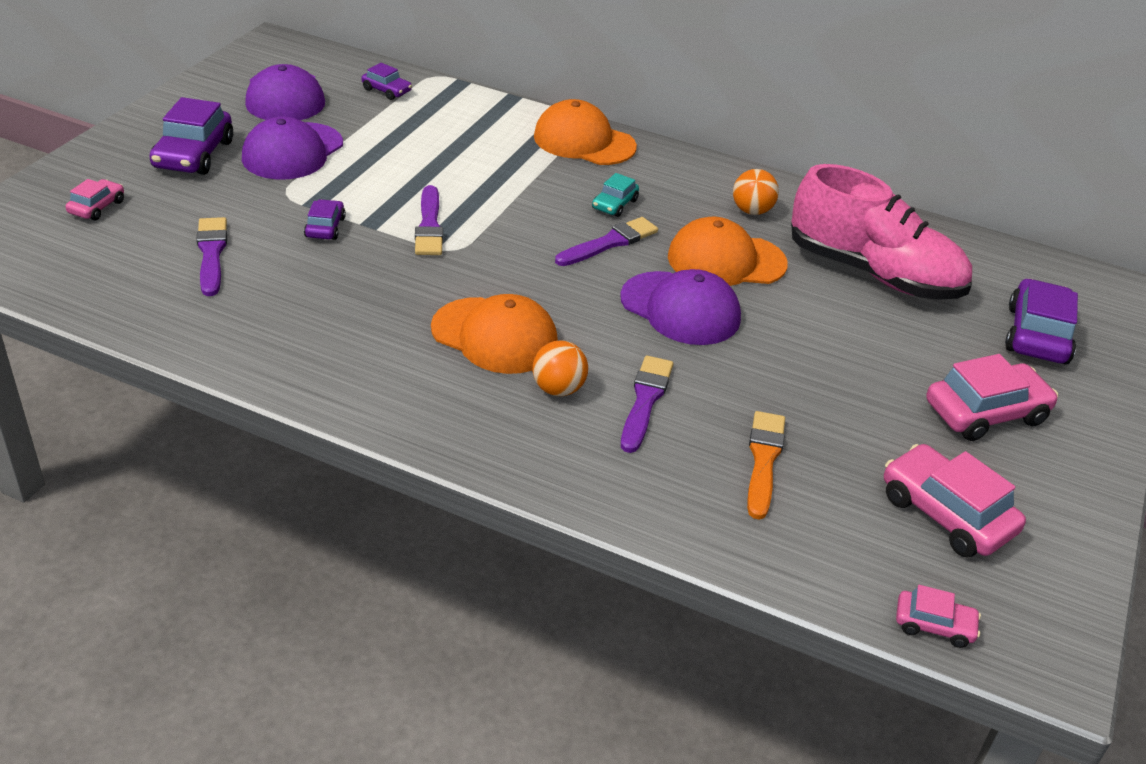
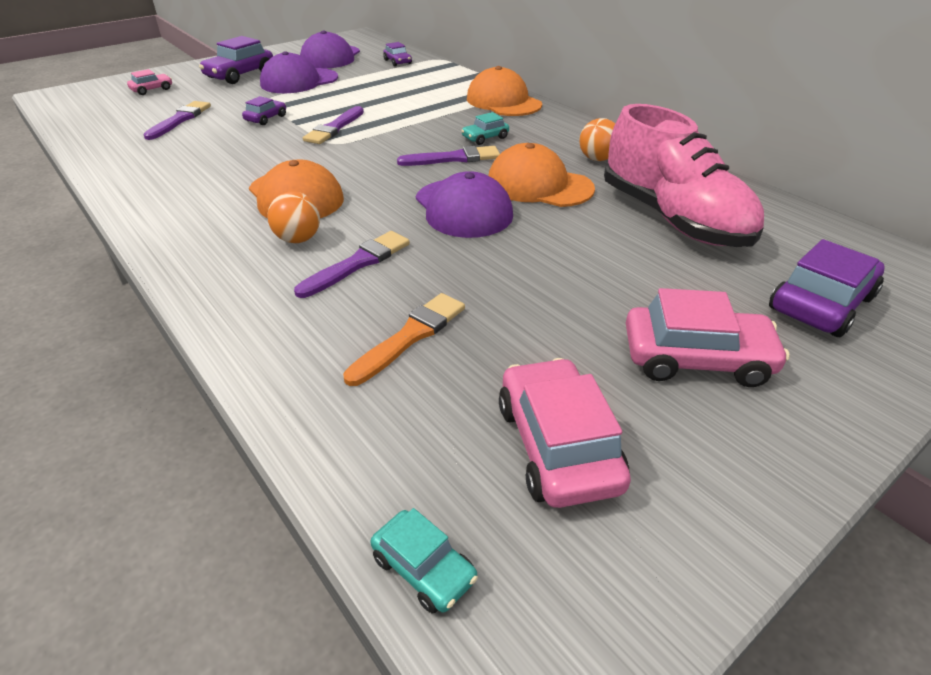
camera: 30 degrees right, 0 degrees up
pink car [896,585,981,648] -> turquoise car [371,508,478,613]

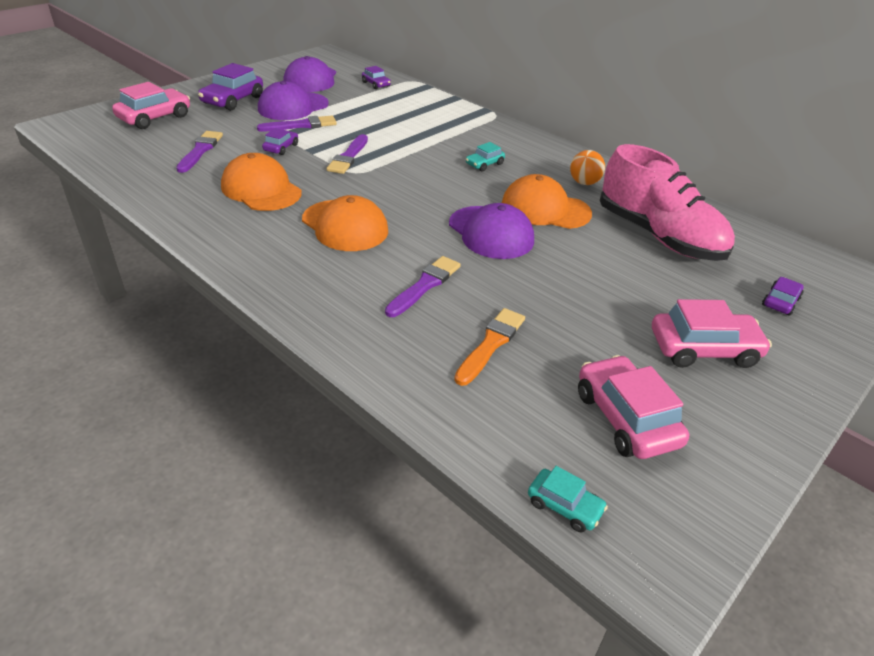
camera: 10 degrees left, 0 degrees up
pink car [127,69,172,95] -> pink car [112,82,190,129], size x1.85
orange ball [267,192,320,243] -> none
purple brush [397,146,500,166] -> purple brush moved to [257,116,337,132]
orange cap [467,66,542,116] -> orange cap moved to [221,153,302,211]
purple car [769,239,885,337] -> purple car [762,277,804,316], size x0.54

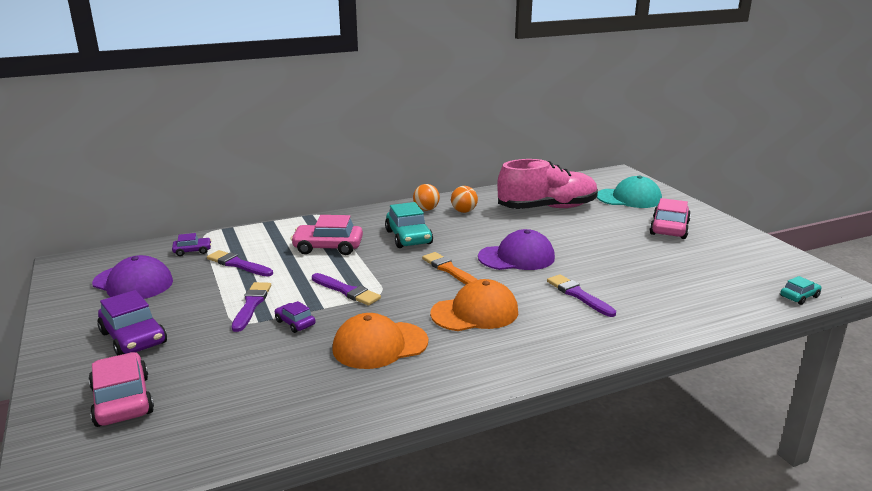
camera: 65 degrees left, 15 degrees down
purple brush [176,131,223,173] -> purple brush moved to [207,250,273,277]
purple cap [258,81,329,120] -> none
orange brush [454,308,525,386] -> orange brush moved to [422,252,478,284]
turquoise car [466,142,505,171] -> turquoise car [385,202,433,248], size x1.85
orange cap [502,174,592,229] -> none
pink car [578,355,689,459] -> pink car moved to [291,215,363,255]
purple car [762,277,804,316] -> turquoise cap [597,175,662,208]
none -> orange ball [413,184,440,211]

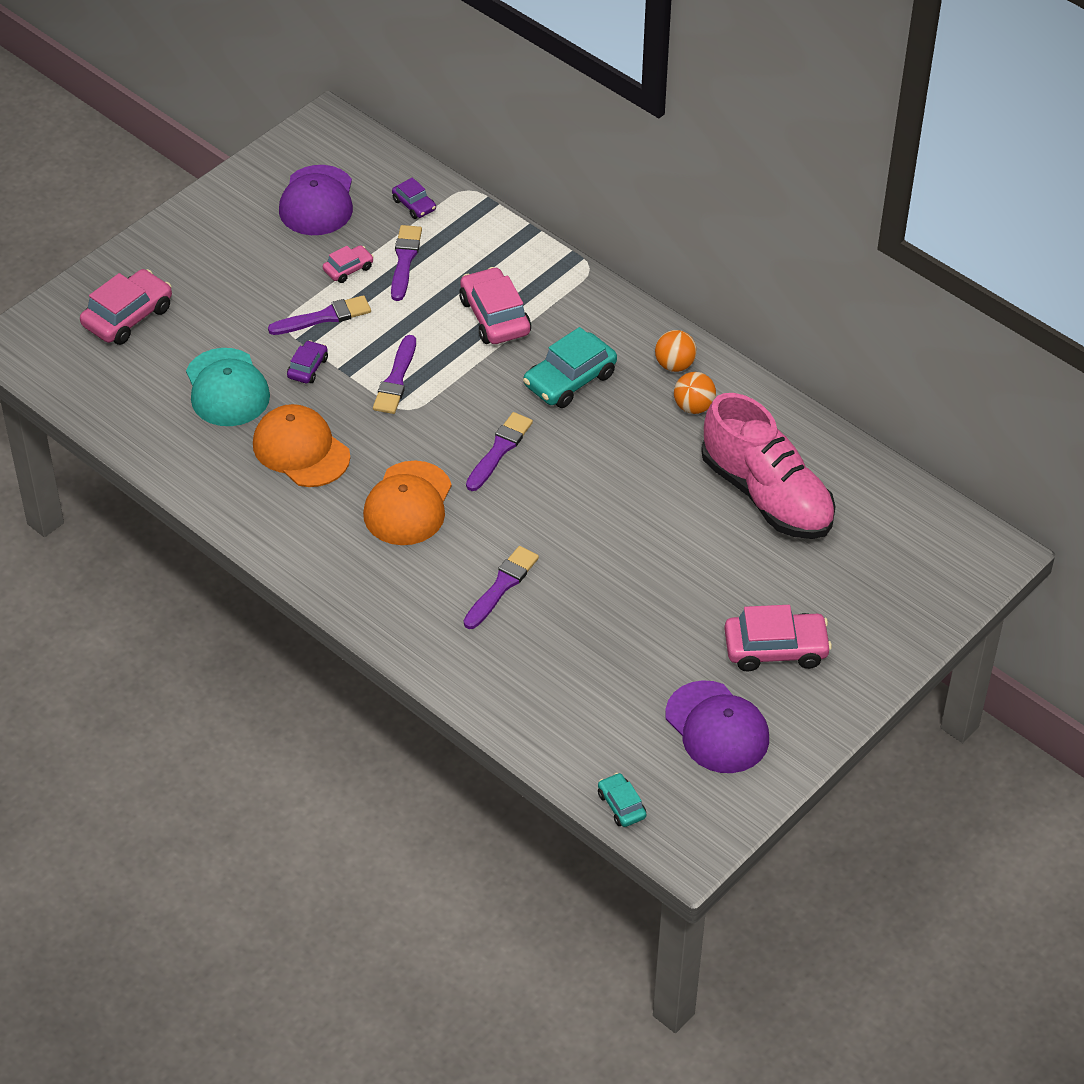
camera: 65 degrees right, 25 degrees up
purple car [97,290,167,356] -> none
orange brush [422,252,478,284] -> purple brush [466,412,533,491]
orange cap [430,279,518,331] -> orange cap turned 60 degrees clockwise [363,461,452,545]
purple cap [478,229,555,270] -> purple cap moved to [665,680,769,773]
turquoise cap [597,175,662,208] -> turquoise cap moved to [186,348,270,426]
turquoise car [780,276,821,305] -> turquoise car turned 150 degrees counterclockwise [598,773,646,827]
none -> pink car [323,245,374,283]

